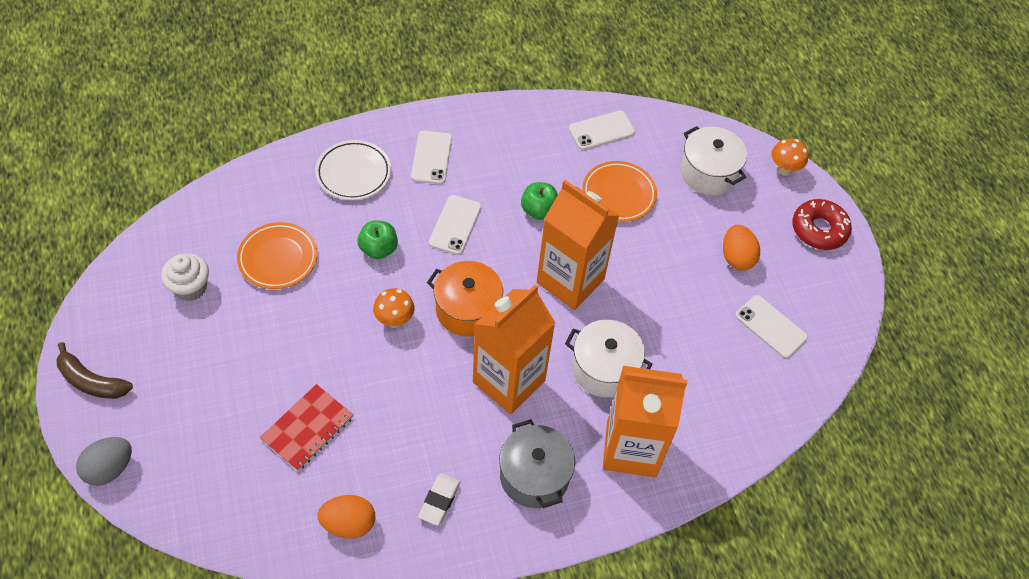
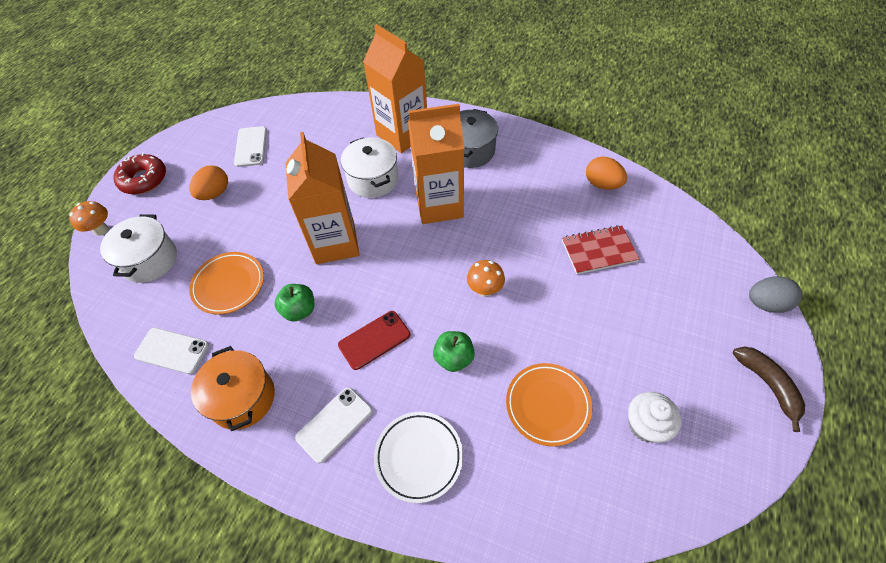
camera: 135 degrees left, 0 degrees up
white eraser [418,473,461,526] -> none
orange pot [427,261,503,337] -> orange pot moved to [191,346,275,431]
white phone [429,195,482,255] -> red phone [338,311,410,370]

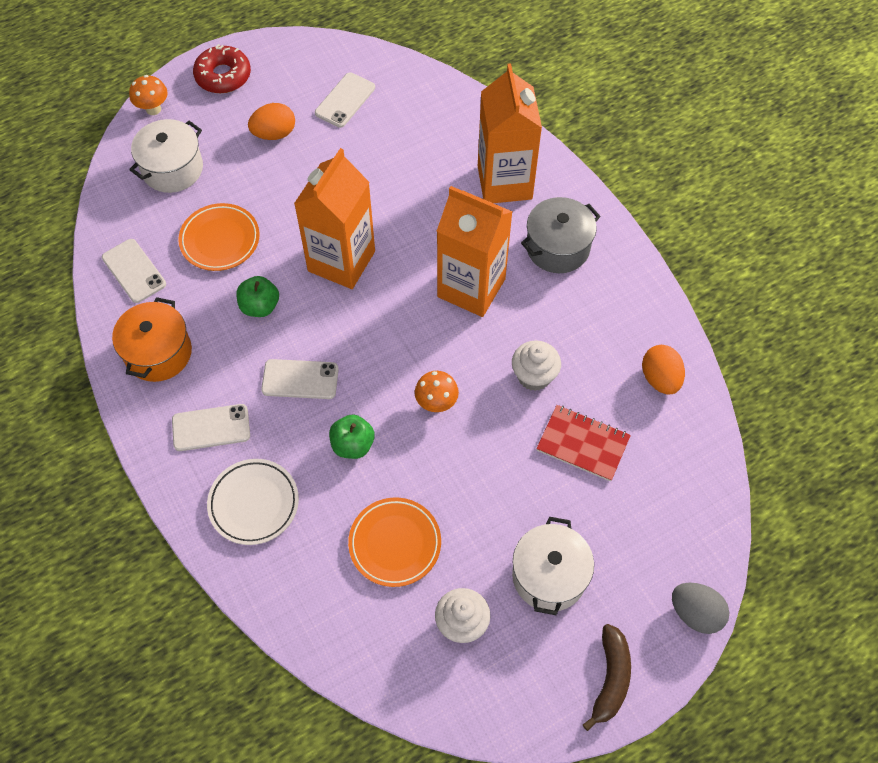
camera: 35 degrees right, 5 degrees up
red phone [338,311,410,370] -> white phone [261,359,339,399]
white pot [341,137,398,198] -> white pot moved to [512,517,594,615]
none -> white cupcake [512,340,561,391]

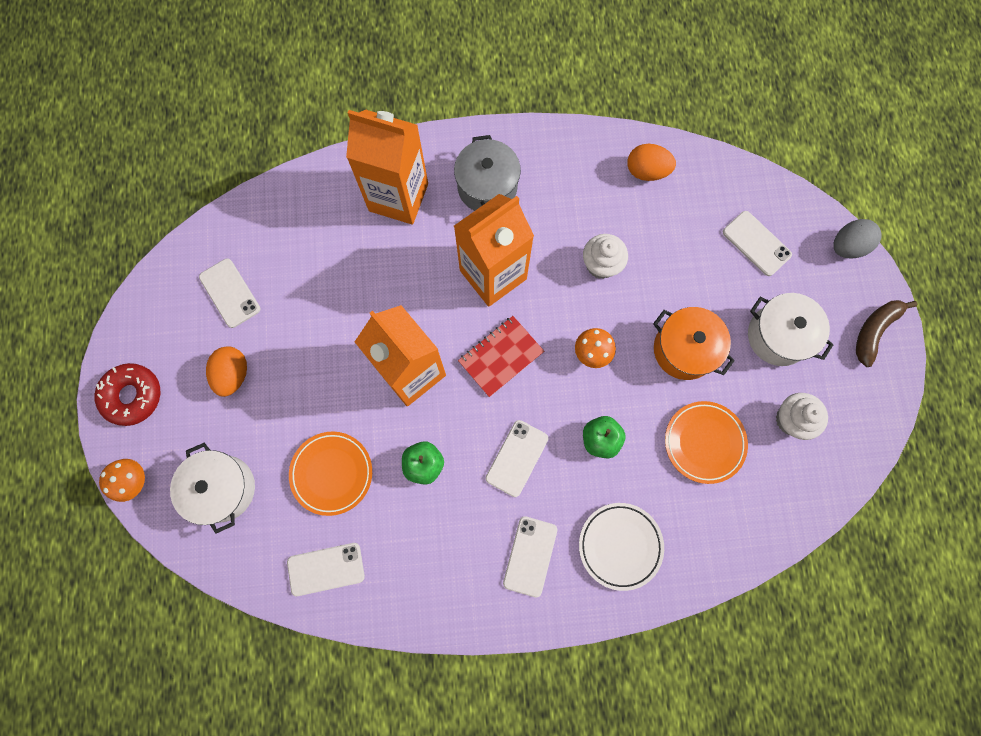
camera: 65 degrees left, 15 degrees up
orange pot [112,297,192,382] -> orange pot moved to [653,307,735,380]
red notebook [536,405,631,482] -> red notebook moved to [458,316,544,397]
brown banana [583,624,631,731] -> brown banana turned 90 degrees counterclockwise [856,300,918,367]
none -> white phone [723,211,792,276]

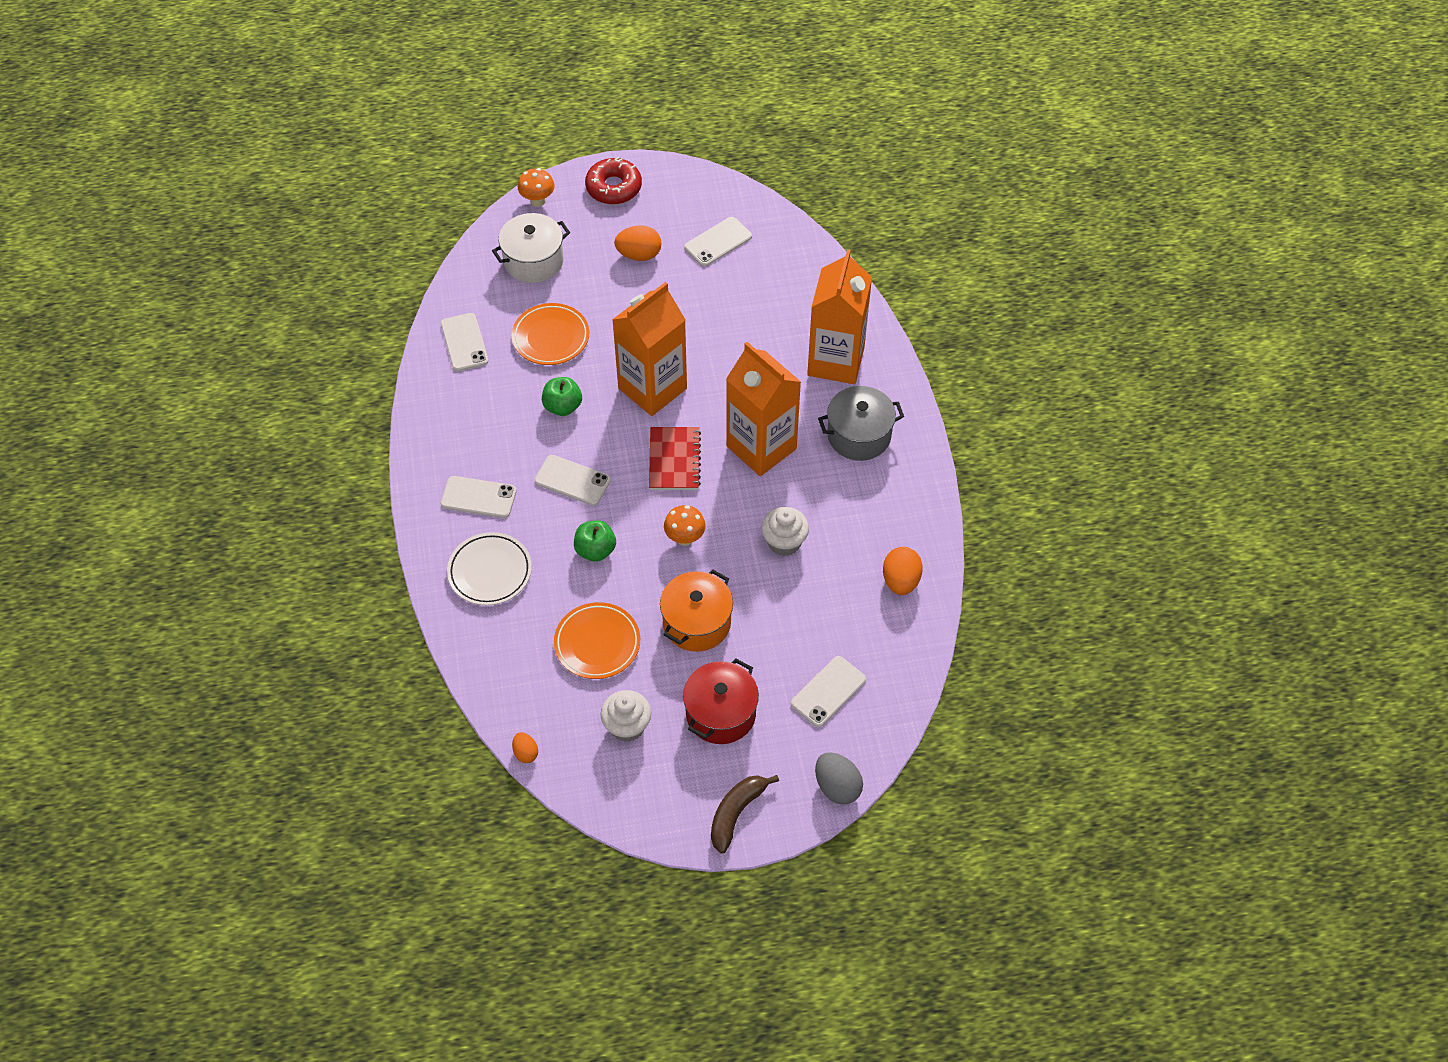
camera: 85 degrees right, 20 degrees down
red notebook [458,316,544,397] -> red notebook turned 45 degrees clockwise [649,427,701,490]
white pot [748,293,834,366] -> red pot [683,659,759,744]
brown banana [856,300,918,367] -> brown banana turned 90 degrees counterclockwise [711,775,779,853]
none -> orange egg [512,733,538,763]

